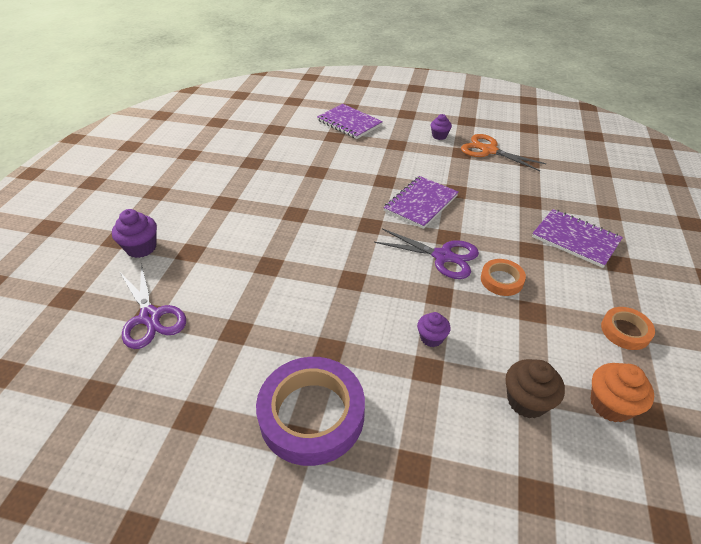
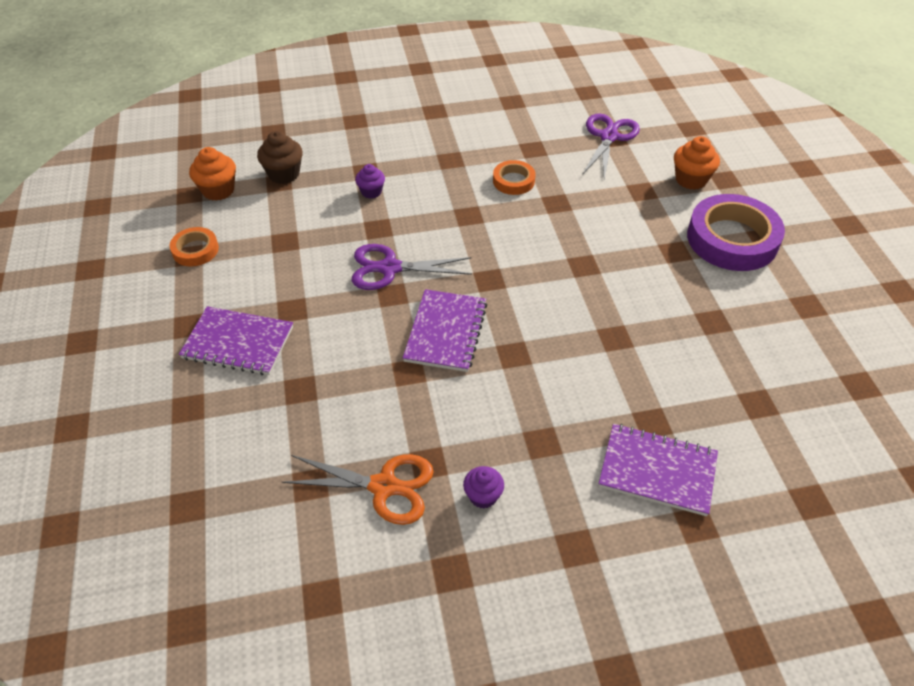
camera: 155 degrees right, 5 degrees up
purple cupcake [112,209,157,258] -> orange cupcake [674,136,720,190]
purple scissors [120,263,186,349] -> purple scissors turned 75 degrees clockwise [583,114,640,179]
purple tape [256,357,365,466] -> purple tape moved to [687,194,785,271]
orange tape [481,259,526,296] -> orange tape moved to [493,160,536,195]

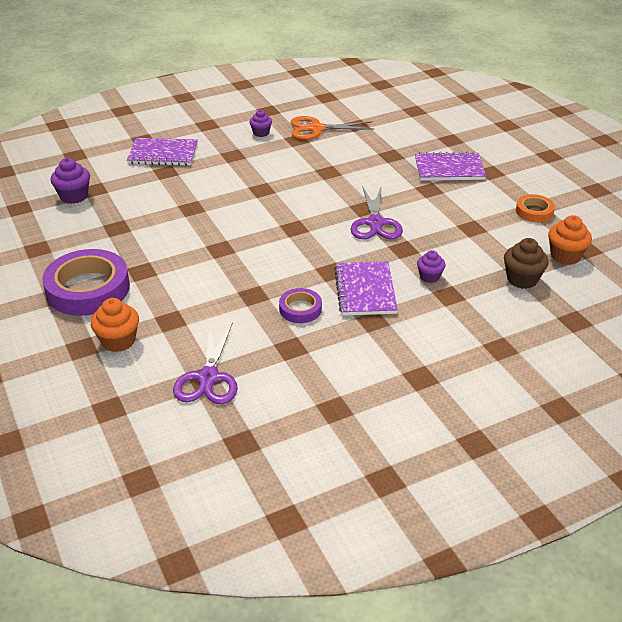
camera: 165 degrees right, 10 degrees down
purple scissors [352,244,472,290] -> purple scissors turned 105 degrees clockwise [351,185,403,239]
purple notebook [403,289,487,372] -> purple notebook moved to [334,261,398,316]
orange tape [493,160,536,195] -> purple tape [279,288,322,323]
none -> purple cupcake [51,158,90,204]

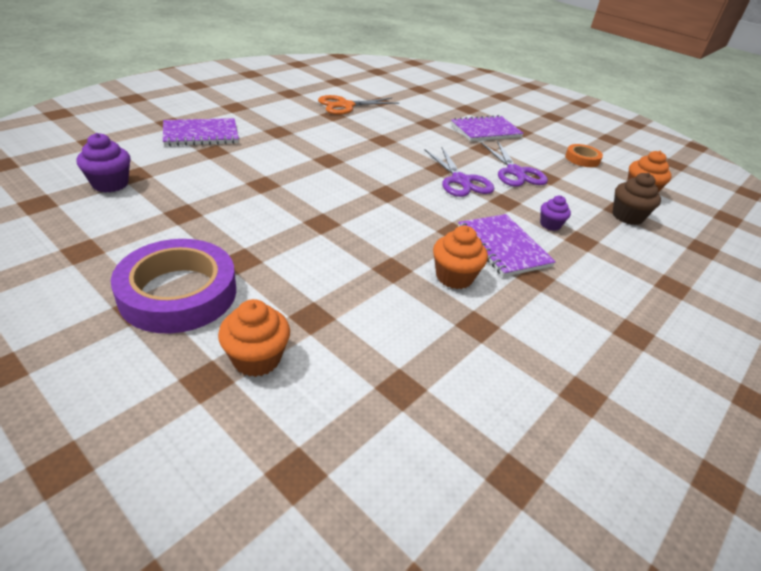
camera: 25 degrees left, 0 degrees up
purple scissors [173,322,238,404] -> purple scissors moved to [481,141,548,187]
purple cupcake [249,110,272,137] -> none
purple tape [279,288,322,323] -> orange cupcake [433,226,488,289]

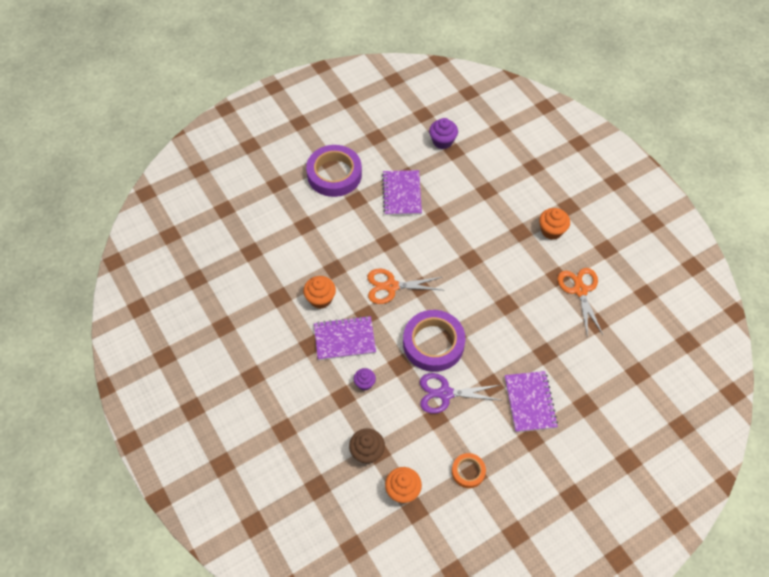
camera: 110 degrees right, 20 degrees up
purple notebook [163,118,239,146] -> purple notebook moved to [382,170,422,216]
orange cupcake [218,299,290,377] -> orange cupcake moved to [539,208,570,240]
purple scissors [424,148,494,197] -> purple tape [403,310,466,372]
none -> orange scissors [367,268,442,304]

